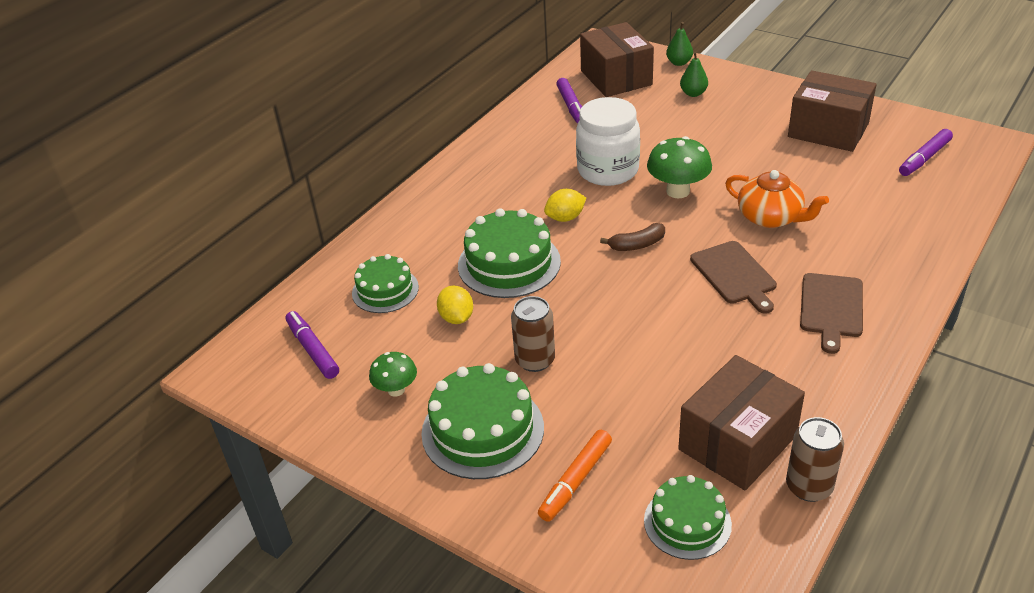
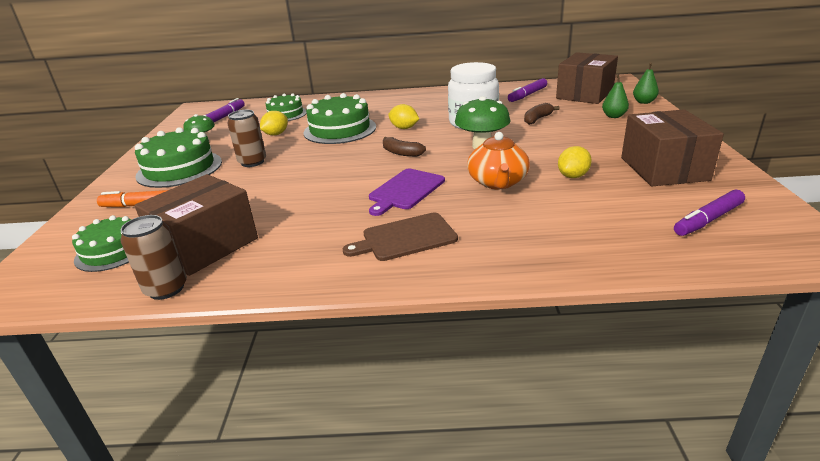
camera: 55 degrees right, 10 degrees down
brown box [678,355,805,491] -> brown box turned 60 degrees counterclockwise [135,174,258,276]
brown cutting board [690,241,777,314] -> purple cutting board [369,168,445,216]
purple marker [899,129,953,176] -> purple marker turned 45 degrees counterclockwise [674,190,745,236]
none -> brown banana [524,103,560,125]
none -> yellow lemon [558,146,592,178]

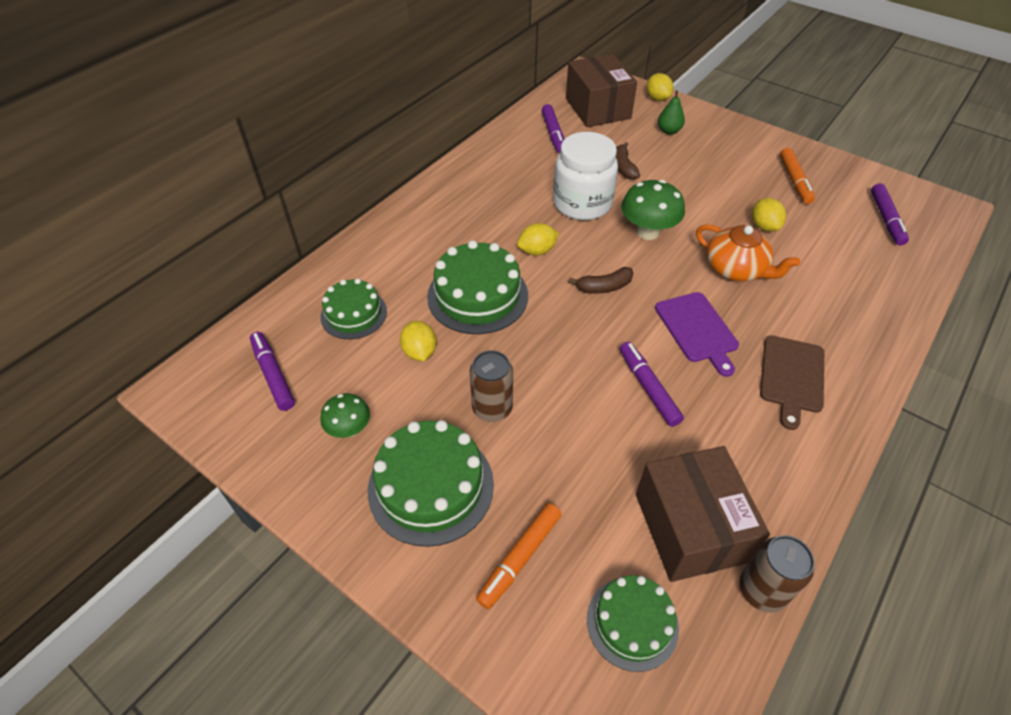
camera: 55 degrees left, 20 degrees up
brown box [621,109,724,186] -> orange marker [780,148,815,204]
green pear [633,62,659,104] -> yellow lemon [646,73,673,101]
none -> purple marker [620,342,684,427]

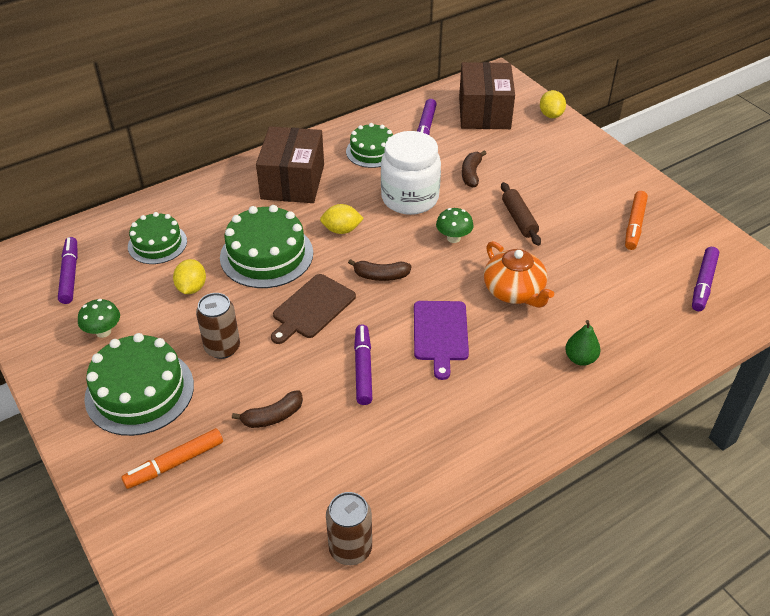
camera: 20 degrees right, 5 degrees down
green cake [587,575,679,672] -> green cake moved to [346,123,393,168]
green mushroom [621,180,685,240] -> green mushroom [436,208,474,243], size x0.62
brown box [636,446,770,582] -> brown box moved to [256,126,324,203]
green pear [658,90,685,135] -> green pear moved to [565,320,601,366]
yellow lemon [752,198,786,232] -> none
brown cutting board [760,335,824,430] -> brown cutting board moved to [271,274,356,344]
none -> brown banana [232,390,303,428]
none -> brown rolling pin [501,182,541,246]

